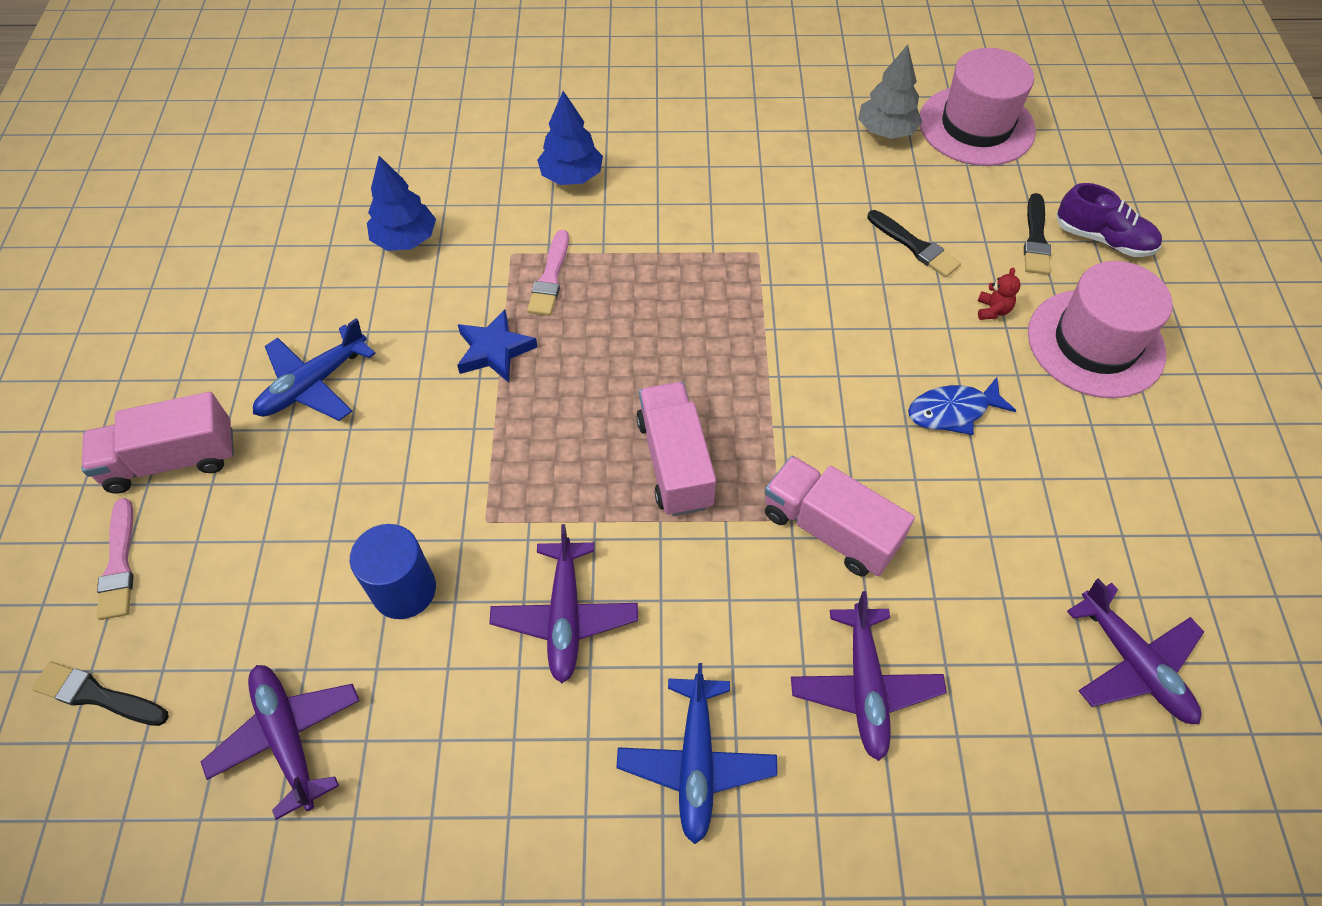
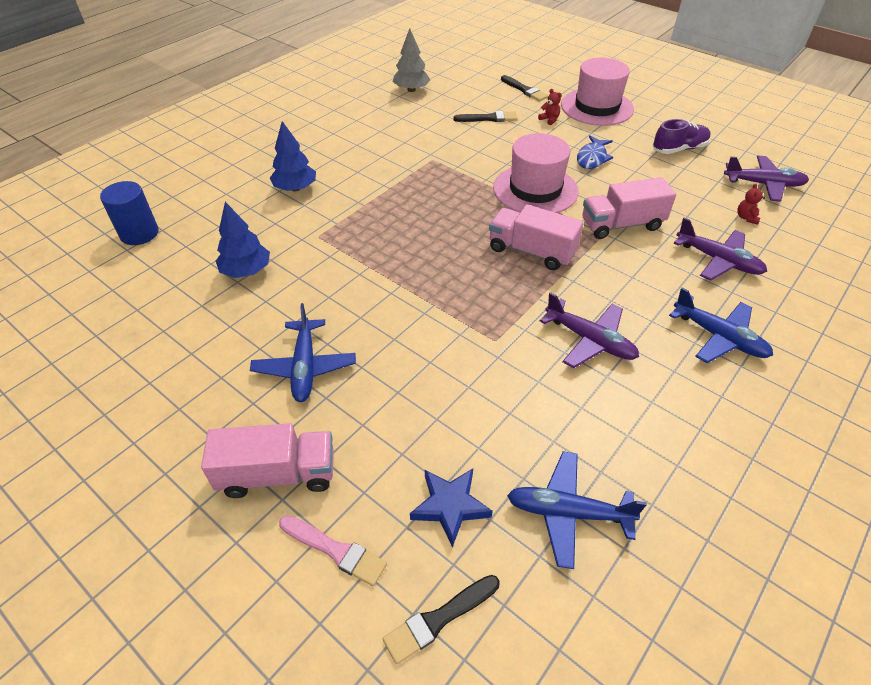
camera: 50 degrees left, 10 degrees down
pink truck [81,392,234,494] -> pink truck turned 120 degrees counterclockwise [201,423,334,498]
purple plane [201,665,360,820] -> blue plane [507,451,647,569]
blue cylinder [350,524,436,619] -> blue cylinder moved to [100,181,159,245]
blue star [457,309,538,383] -> blue star moved to [410,469,493,548]
pink brush [527,230,569,316] -> none
pink hat [920,48,1036,166] -> pink hat moved to [493,133,579,213]
purple shoe [1056,183,1162,257] -> purple shoe moved to [653,119,711,154]
none -> red teddy bear [737,184,765,225]

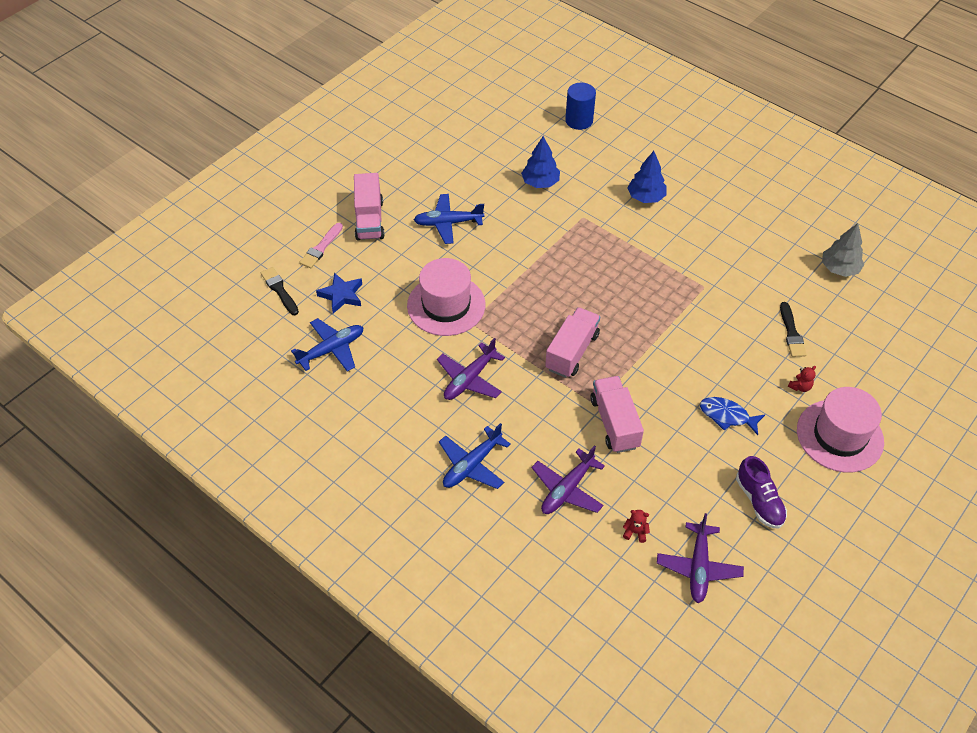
camera: 90 degrees right, 5 degrees up
pink hat [493,133,579,213] -> pink hat moved to [407,258,485,336]
black brush [501,75,548,101] -> none
blue plane [507,451,647,569] -> blue plane turned 45 degrees clockwise [291,318,363,371]

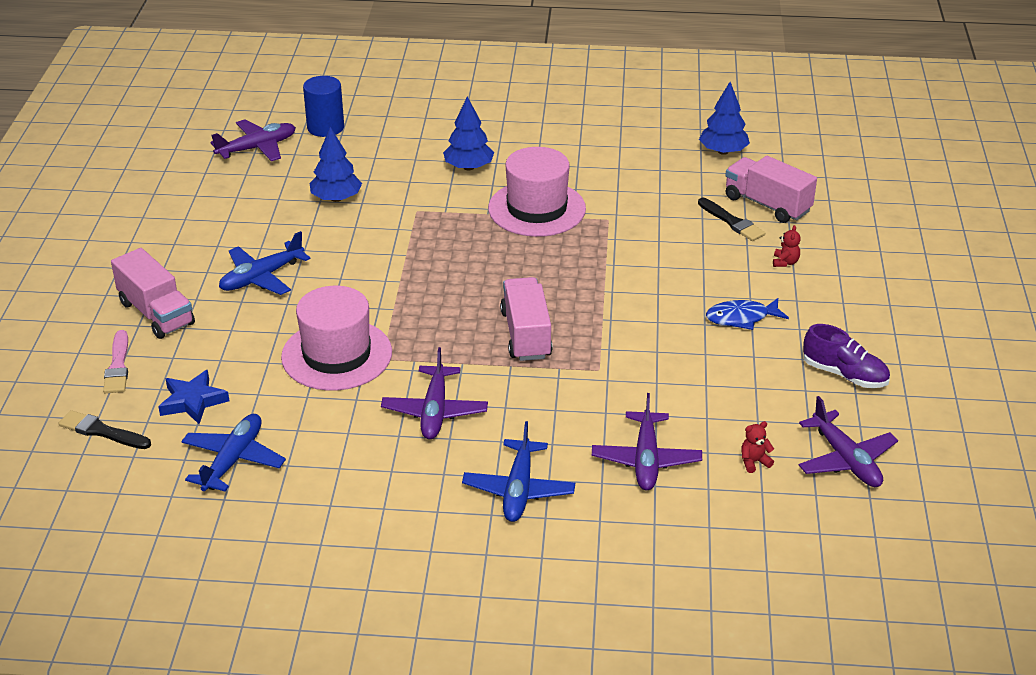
camera: 35 degrees left, 15 degrees down
pink truck [590,376,644,453] -> pink truck moved to [725,156,817,223]
pink hat [797,387,884,473] -> pink hat moved to [488,147,586,237]
grey tree [822,223,864,277] -> blue tree [699,82,750,155]
none -> purple plane [210,119,296,161]

